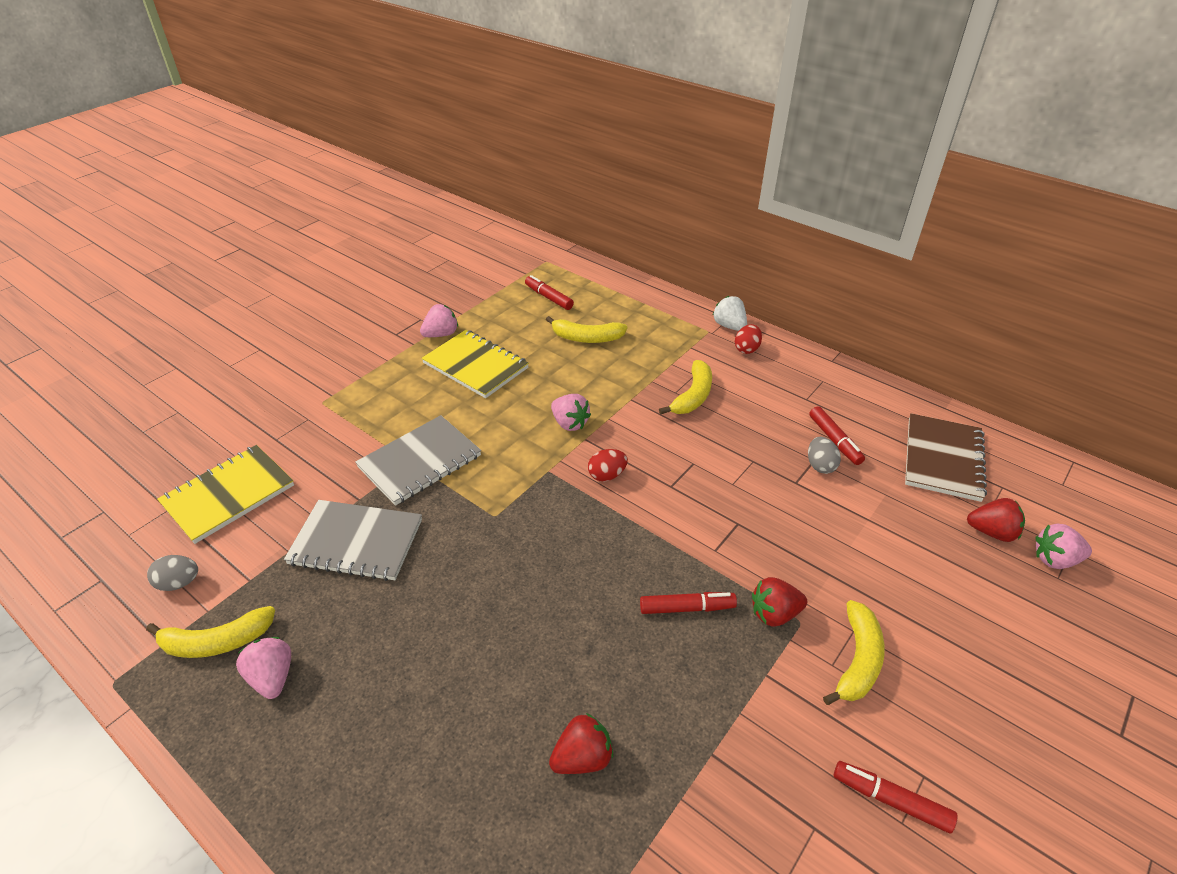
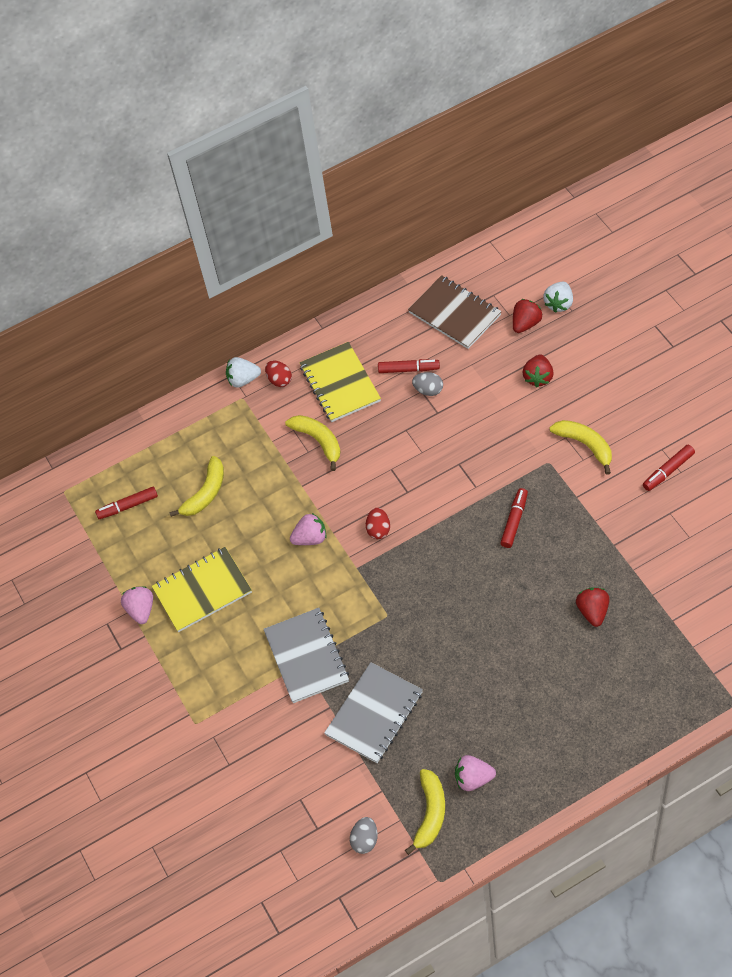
camera: 60 degrees left, 15 degrees up
yellow notebook [157,445,294,544] -> yellow notebook moved to [299,342,381,422]
red strawberry [752,577,807,627] -> red strawberry moved to [523,355,554,387]
pink strawberry [1035,523,1092,569] -> white strawberry [543,282,573,313]

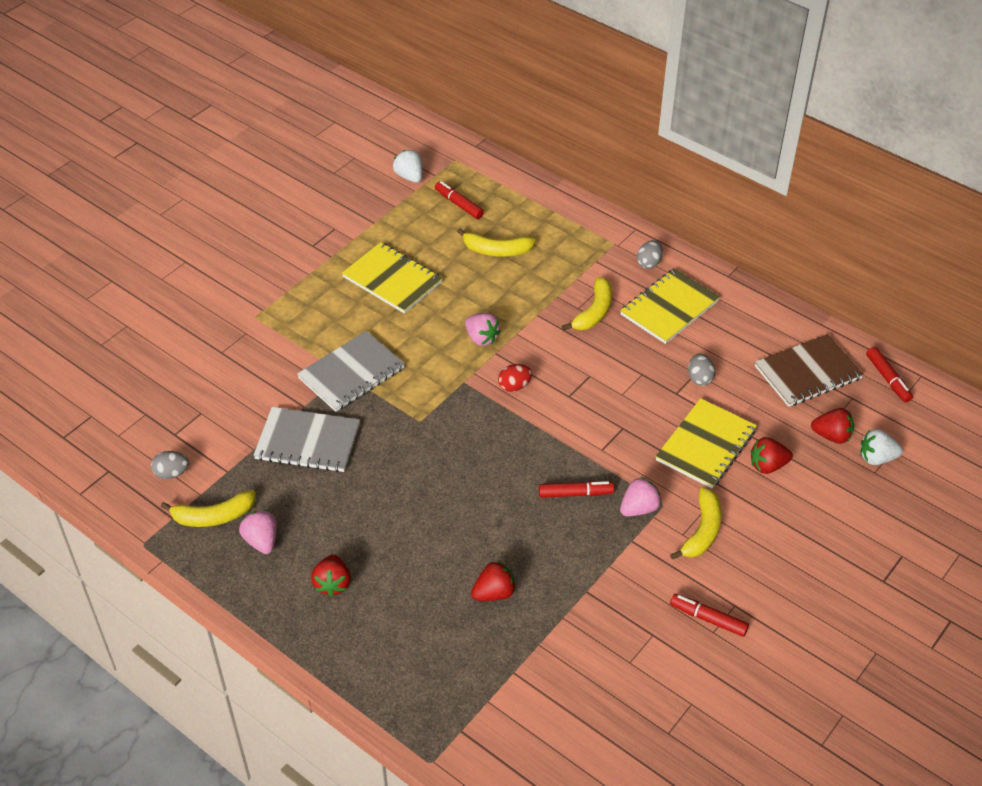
camera: 60 degrees right, 10 degrees down
pink strawberry [121,586,153,624] -> pink strawberry moved to [620,477,661,517]
white strawberry [226,357,261,388] -> white strawberry moved to [393,150,422,183]
red egg [265,361,292,387] -> grey egg [637,240,663,269]
red marker [378,359,440,373] -> red marker moved to [866,347,913,402]
brown notebook [408,275,502,349] -> brown notebook turned 45 degrees clockwise [755,334,864,407]
none -> red strawberry [311,555,351,597]
none -> yellow notebook [656,398,757,488]

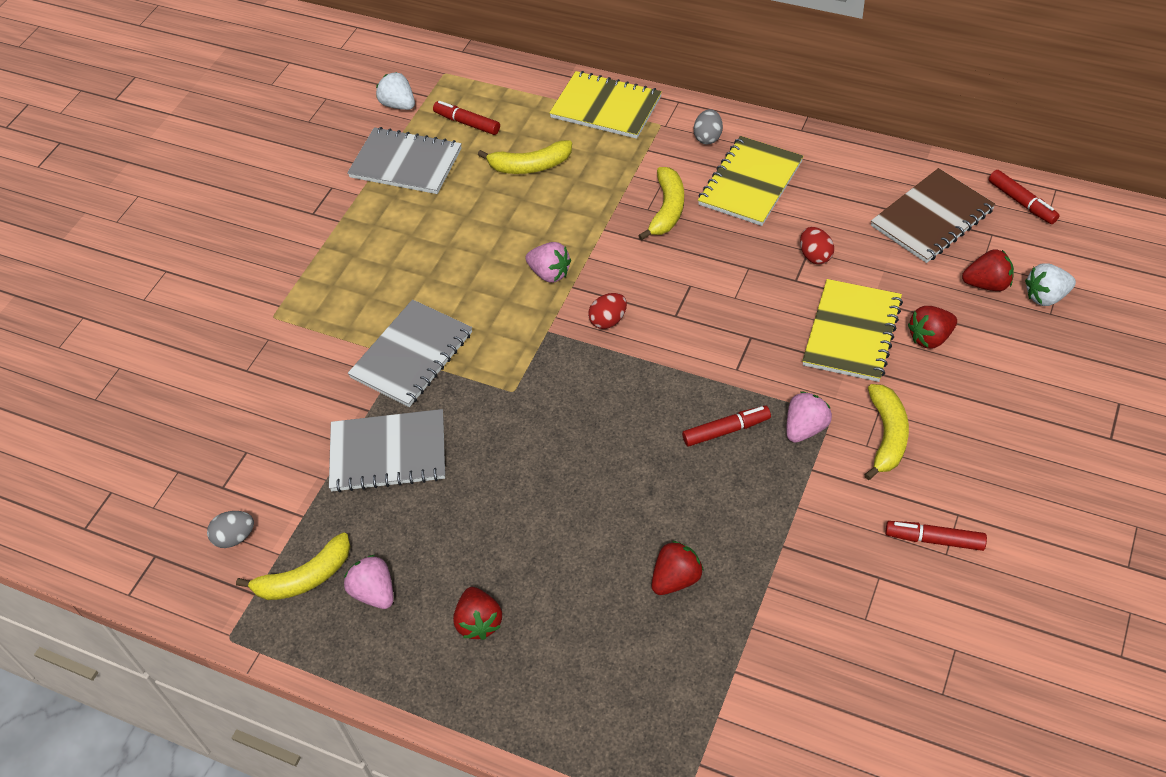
camera: 10 degrees left, 5 degrees up
yellow notebook [342,242,443,314] -> yellow notebook moved to [549,71,662,139]
grey egg [688,353,715,386] -> red egg [800,227,834,264]
none -> grey notebook [347,127,462,194]

